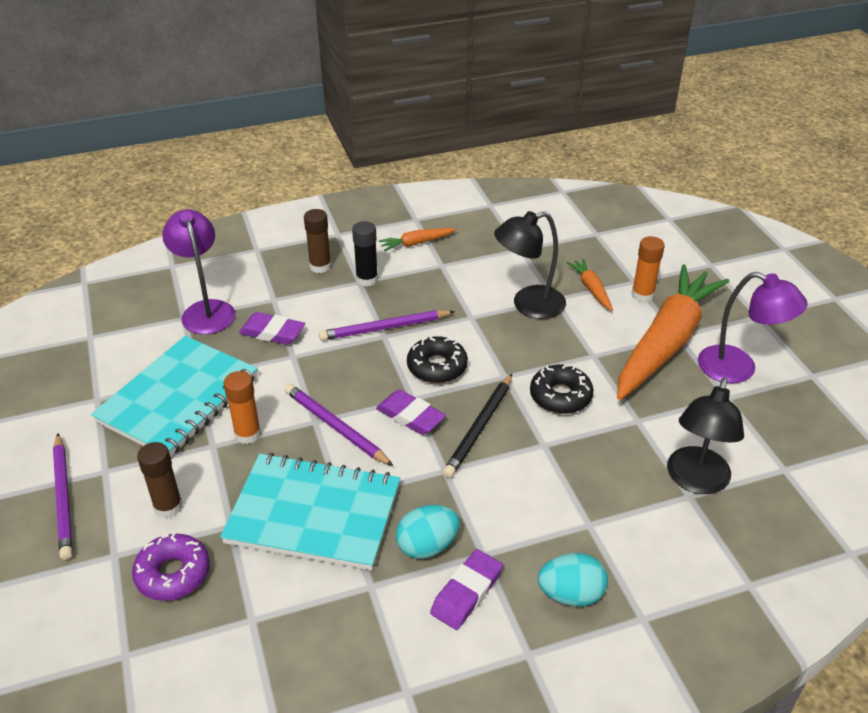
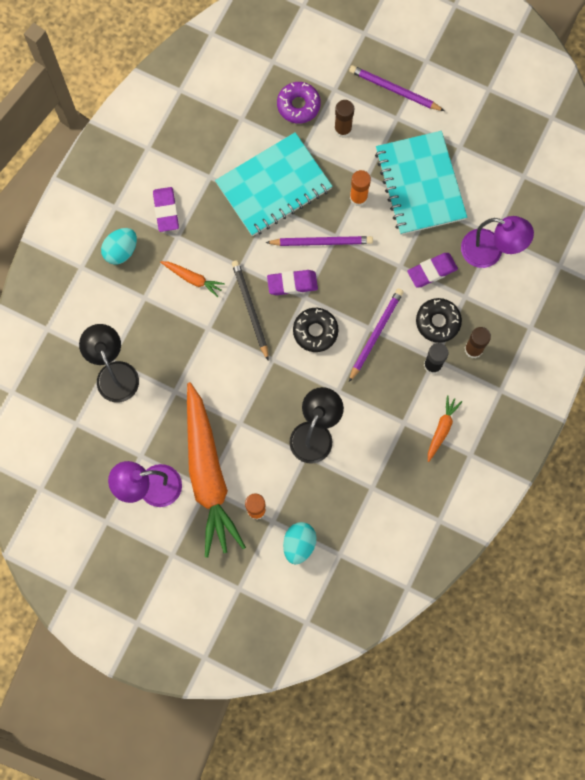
camera: 135 degrees right, 35 degrees up
turquoise egg [396,505,460,559] -> turquoise egg moved to [283,522,317,564]
black donut [530,364,594,414] -> black donut moved to [416,298,462,343]
orange carrot [567,259,613,311] -> orange carrot moved to [160,261,225,297]

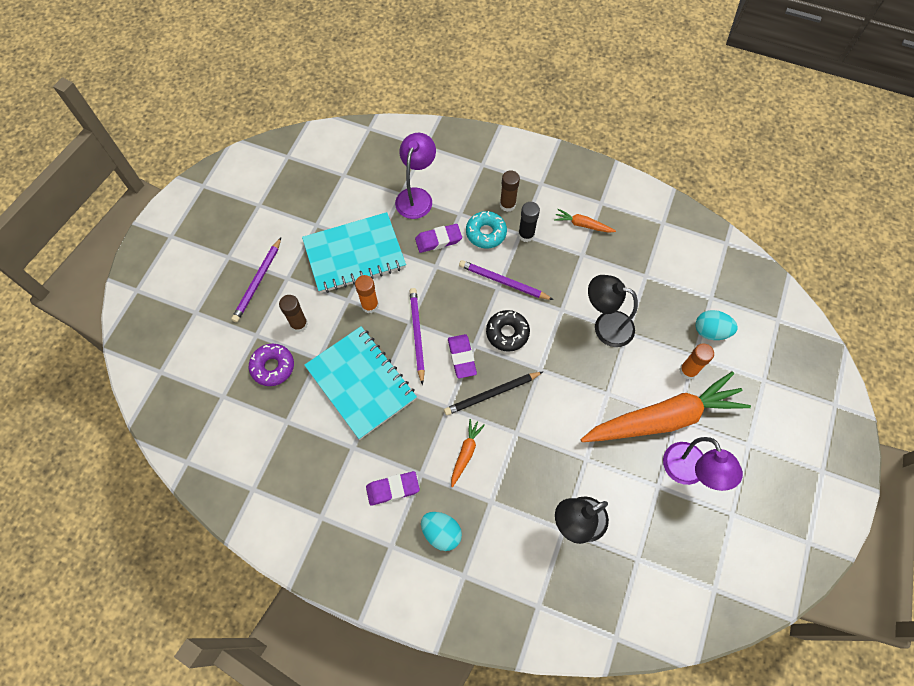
camera: 95 degrees left, 10 degrees down
purple eraser [407,253,458,288] -> purple eraser turned 75 degrees counterclockwise [415,224,462,253]
black donut [416,298,462,343] -> turquoise donut [466,211,507,248]

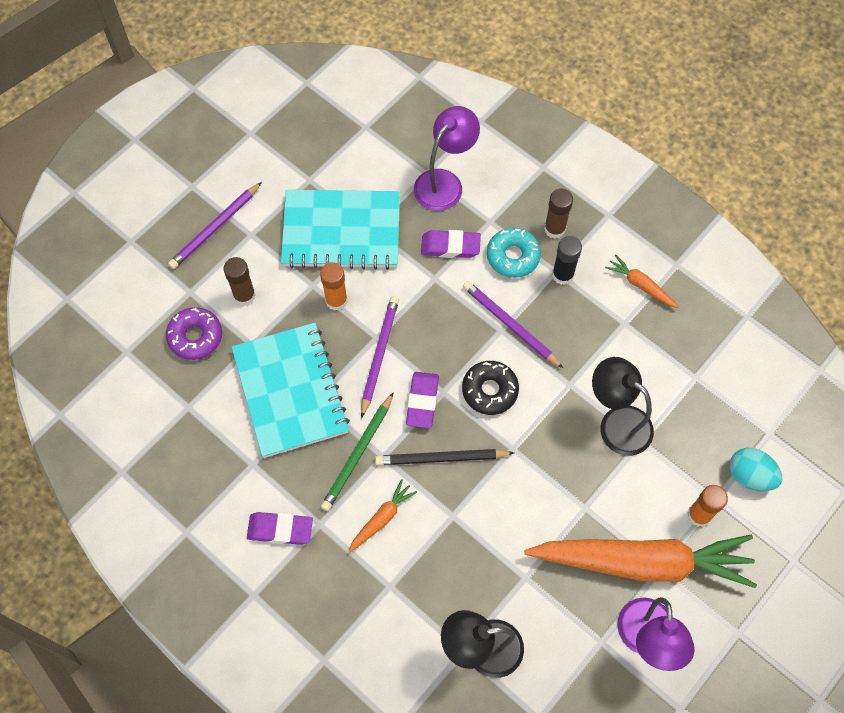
camera: 20 degrees right, 0 degrees up
turquoise egg [421,512,462,551] -> none
none -> green pencil [321,392,394,511]

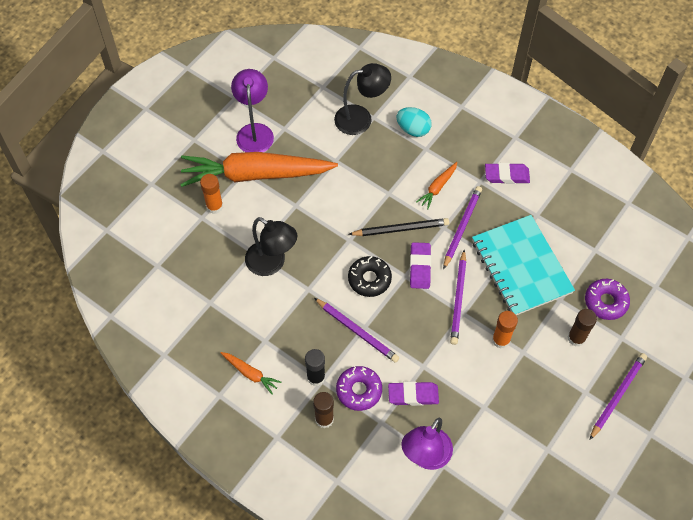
camera: 175 degrees right, 5 degrees down
turquoise notebook [281,190,400,270] -> none
green pencil [321,392,394,511] -> purple pencil [443,186,482,270]
turquoise donut [487,228,541,278] -> purple donut [336,366,382,411]
turquoise egg [729,448,782,491] -> turquoise egg moved to [397,107,432,137]

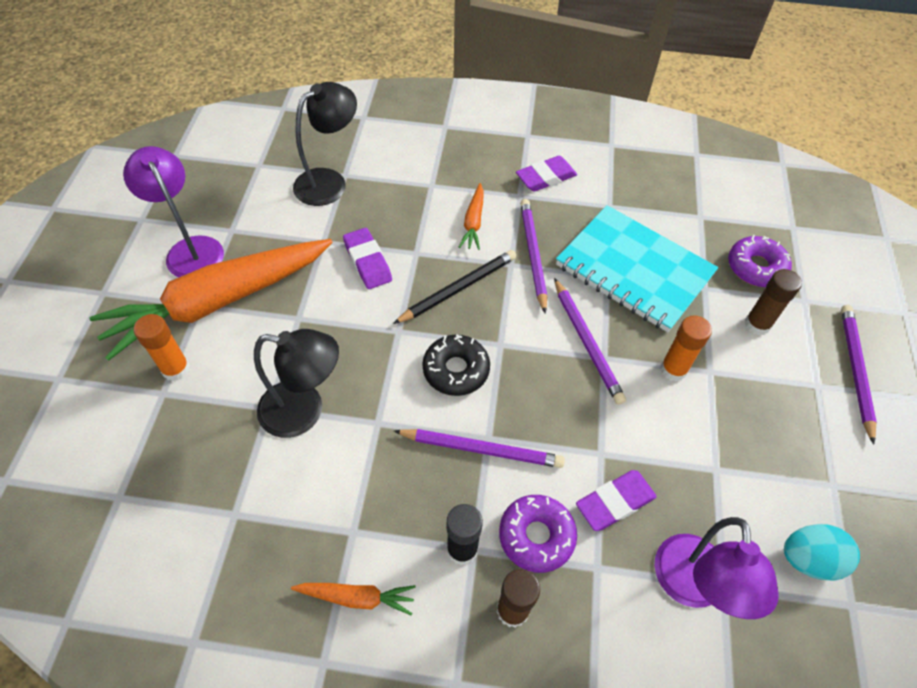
camera: 30 degrees left, 5 degrees down
turquoise egg [397,107,432,137] -> turquoise egg moved to [784,524,860,580]
purple eraser [410,242,431,289] -> purple eraser moved to [343,228,392,289]

